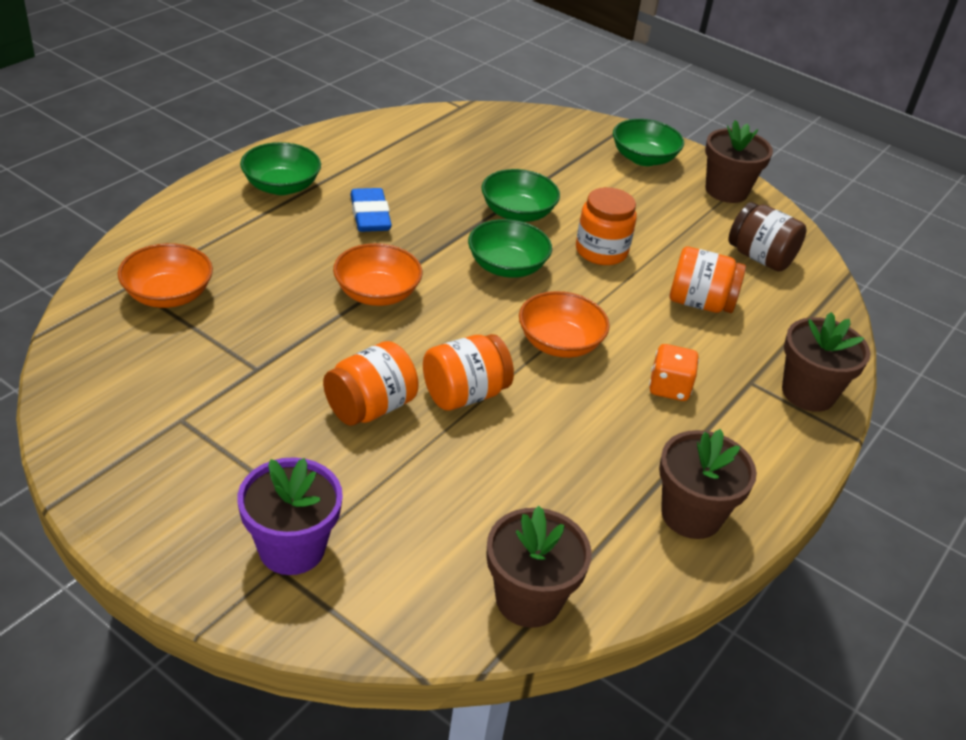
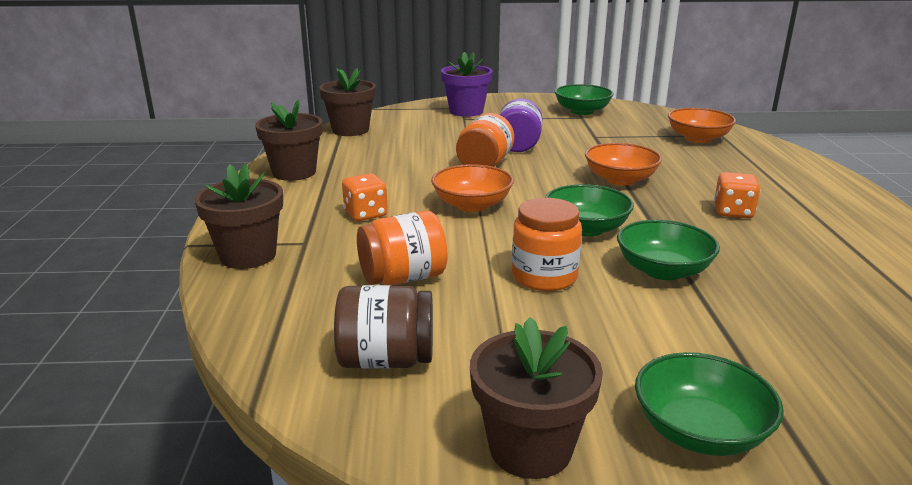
camera: 145 degrees right, 15 degrees down
green bowl [240,142,321,195] -> green bowl moved to [554,84,614,115]
orange jar [323,341,419,426] -> purple jar [499,98,543,152]
blue eraser [350,188,392,232] -> orange dice [714,172,760,218]

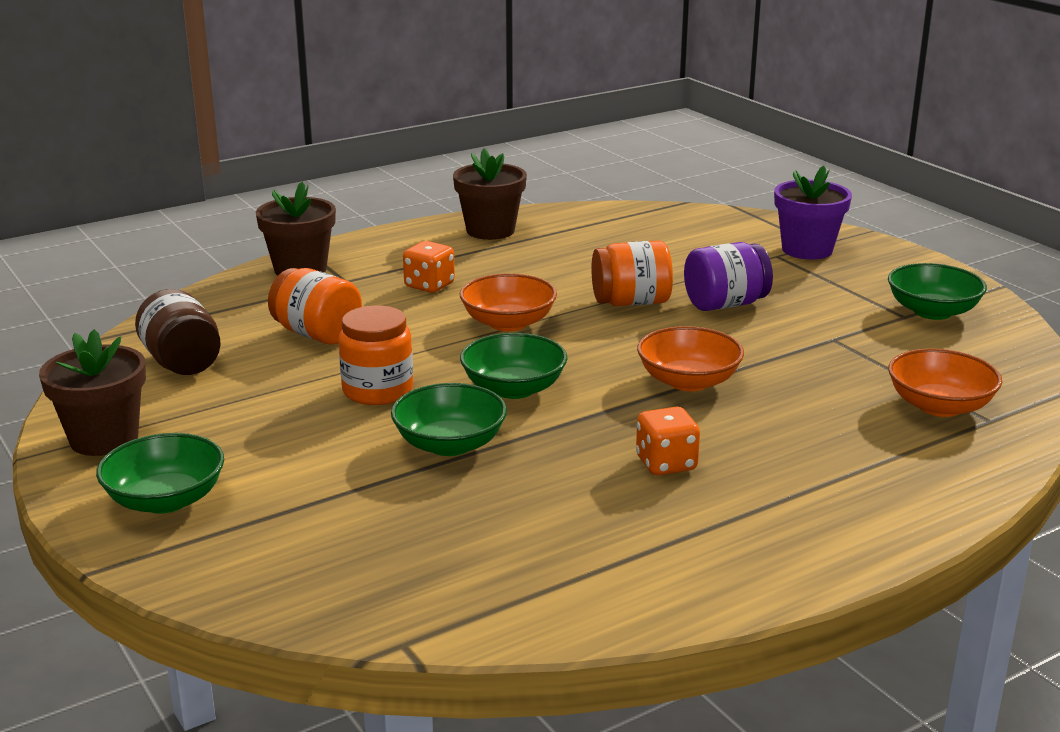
camera: 60 degrees right, 0 degrees up
brown flower pot [319,68,376,136] -> none

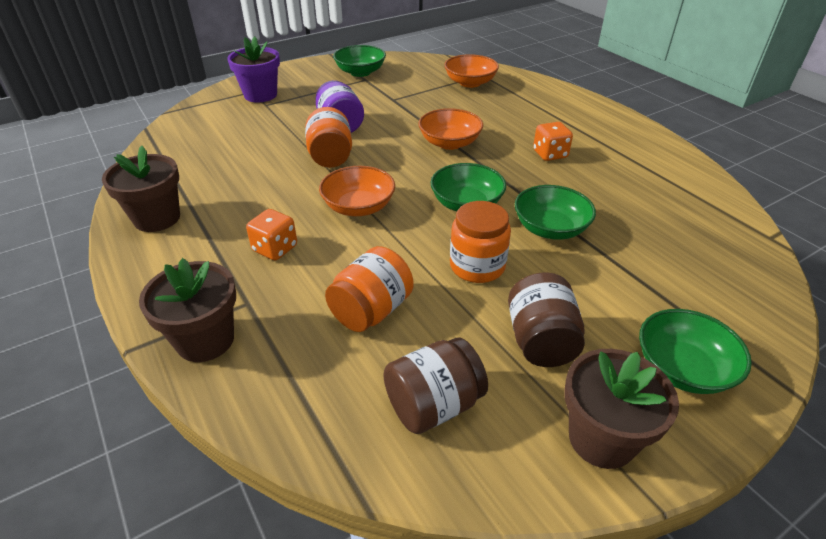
camera: 90 degrees left, 15 degrees up
none -> brown jar [508,273,585,367]

